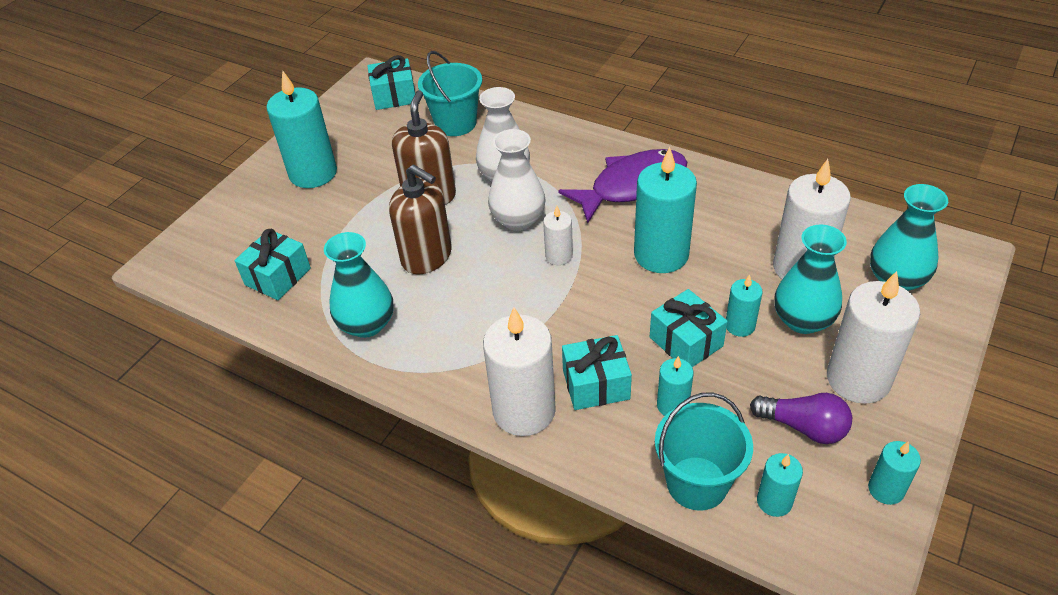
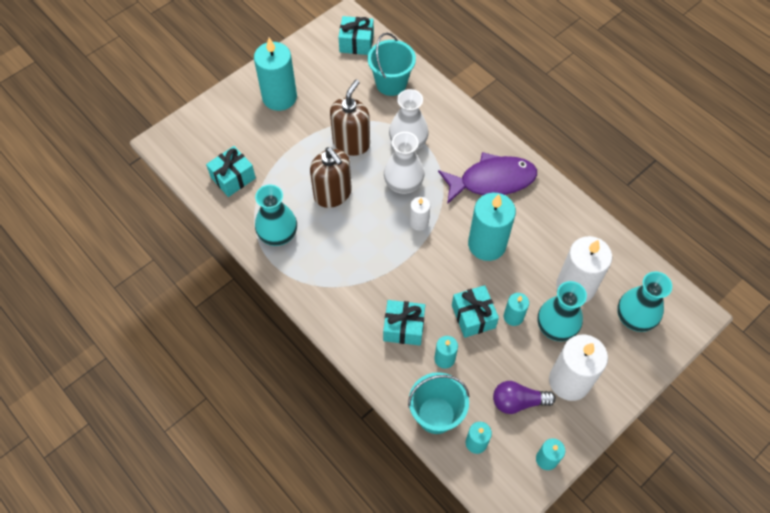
camera: 15 degrees right, 15 degrees up
white candle [483,307,556,436] -> none
purple light bulb [750,393,852,444] -> purple light bulb turned 135 degrees clockwise [493,381,556,414]

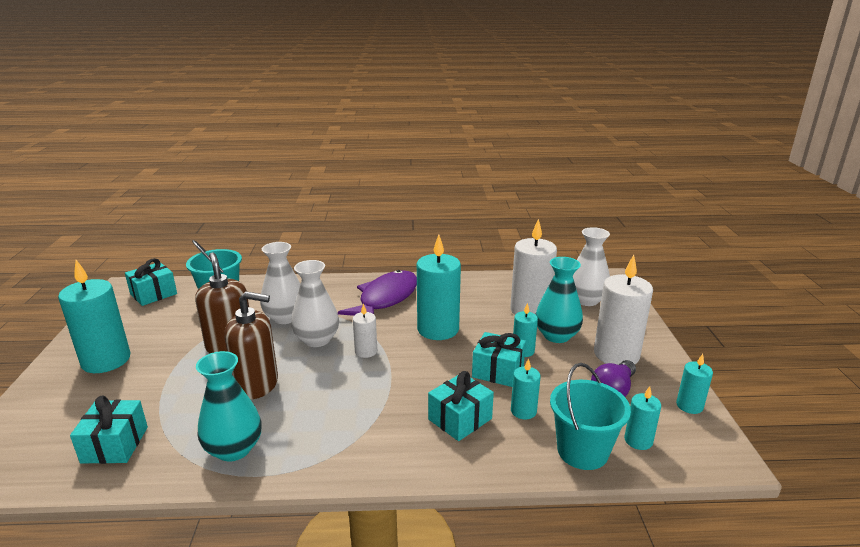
camera: 50 degrees left, 35 degrees down
turquoise vase [617,271,672,332] -> white vase [573,227,610,306]

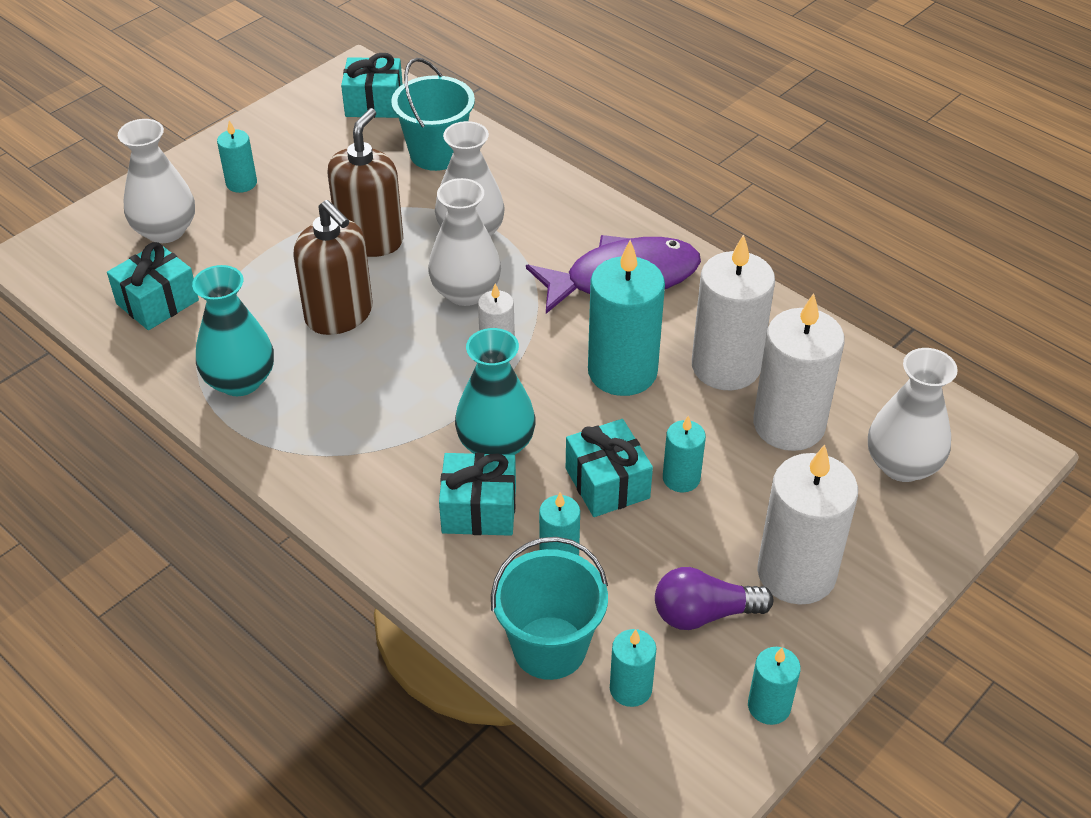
camera: 45 degrees right, 20 degrees up
turquoise candle [58,260,131,373] -> turquoise candle [217,120,257,193], size x0.51
turquoise vase [535,257,583,343] -> turquoise vase moved to [455,328,536,455]
none -> white vase [118,119,195,243]
none -> white candle [692,234,775,390]

